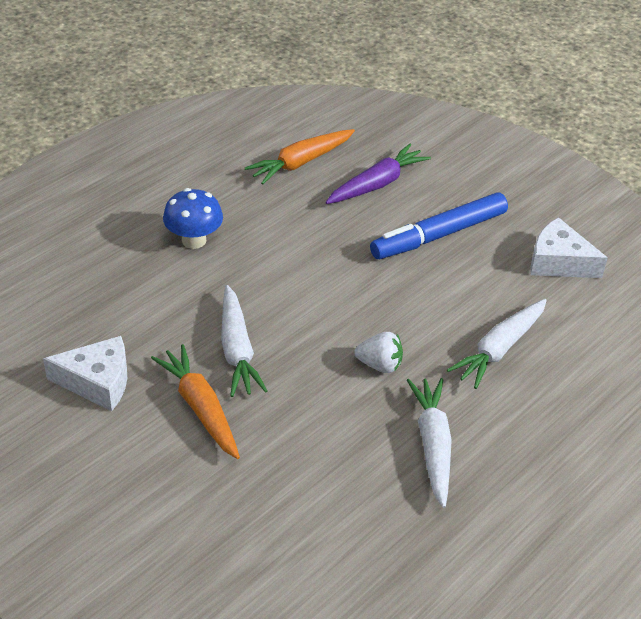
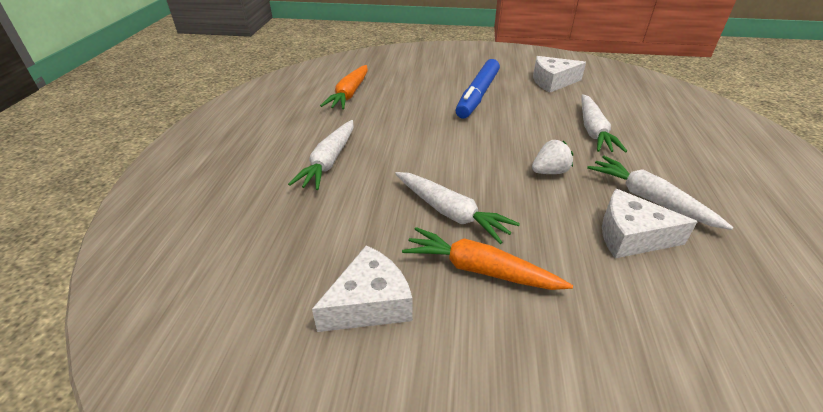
camera: 35 degrees left, 5 degrees down
blue mushroom [163,188,223,249] -> white carrot [288,120,353,190]
purple carrot [326,144,431,204] -> none
none -> white cheese [602,189,698,258]

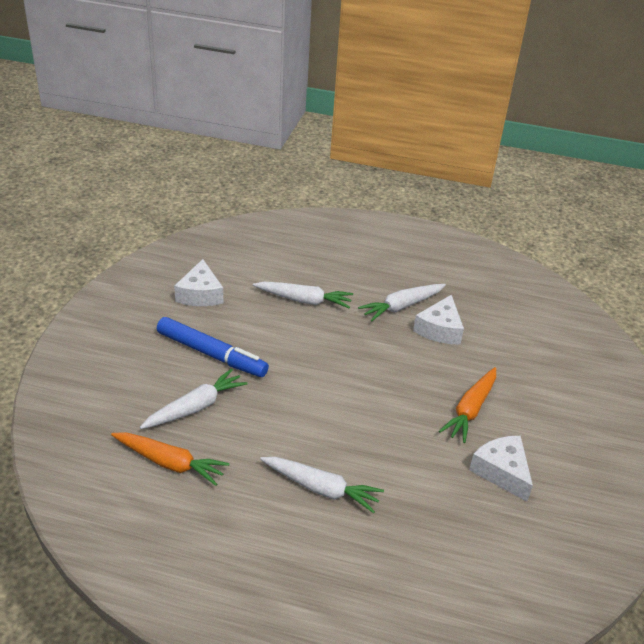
camera: 85 degrees left, 0 degrees up
white carrot [395,172,520,244] -> white carrot moved to [140,369,248,429]
white strawberry [532,140,573,174] -> none

